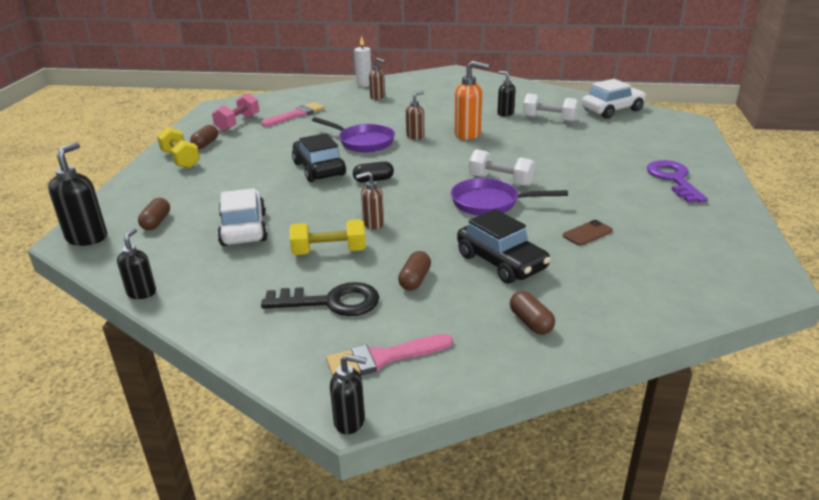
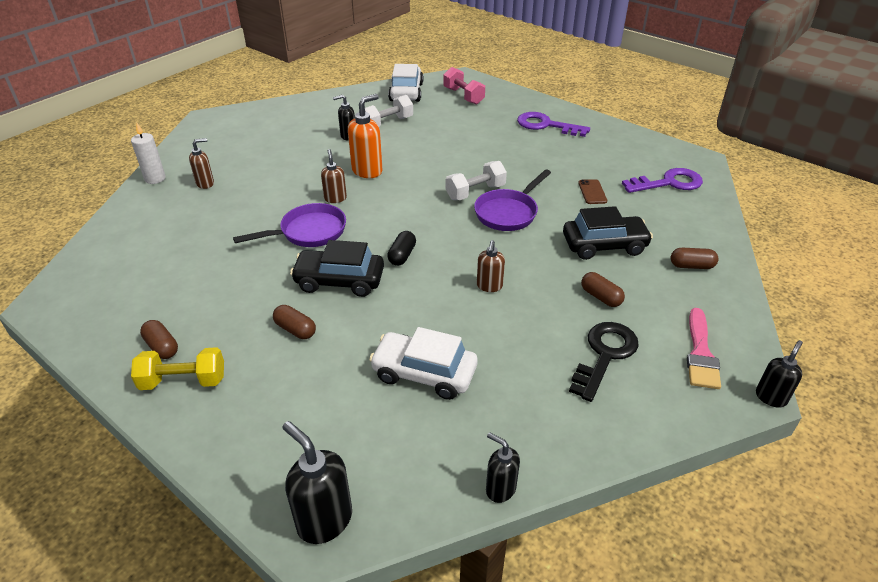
camera: 60 degrees left, 10 degrees up
brown capsule [138,198,170,230] -> brown capsule moved to [273,305,316,339]
pink dumbbell [212,93,259,131] -> pink dumbbell moved to [443,67,485,105]
pink brush [261,102,325,127] -> none
yellow dumbbell [290,219,366,255] -> none
none -> purple key [622,168,703,193]

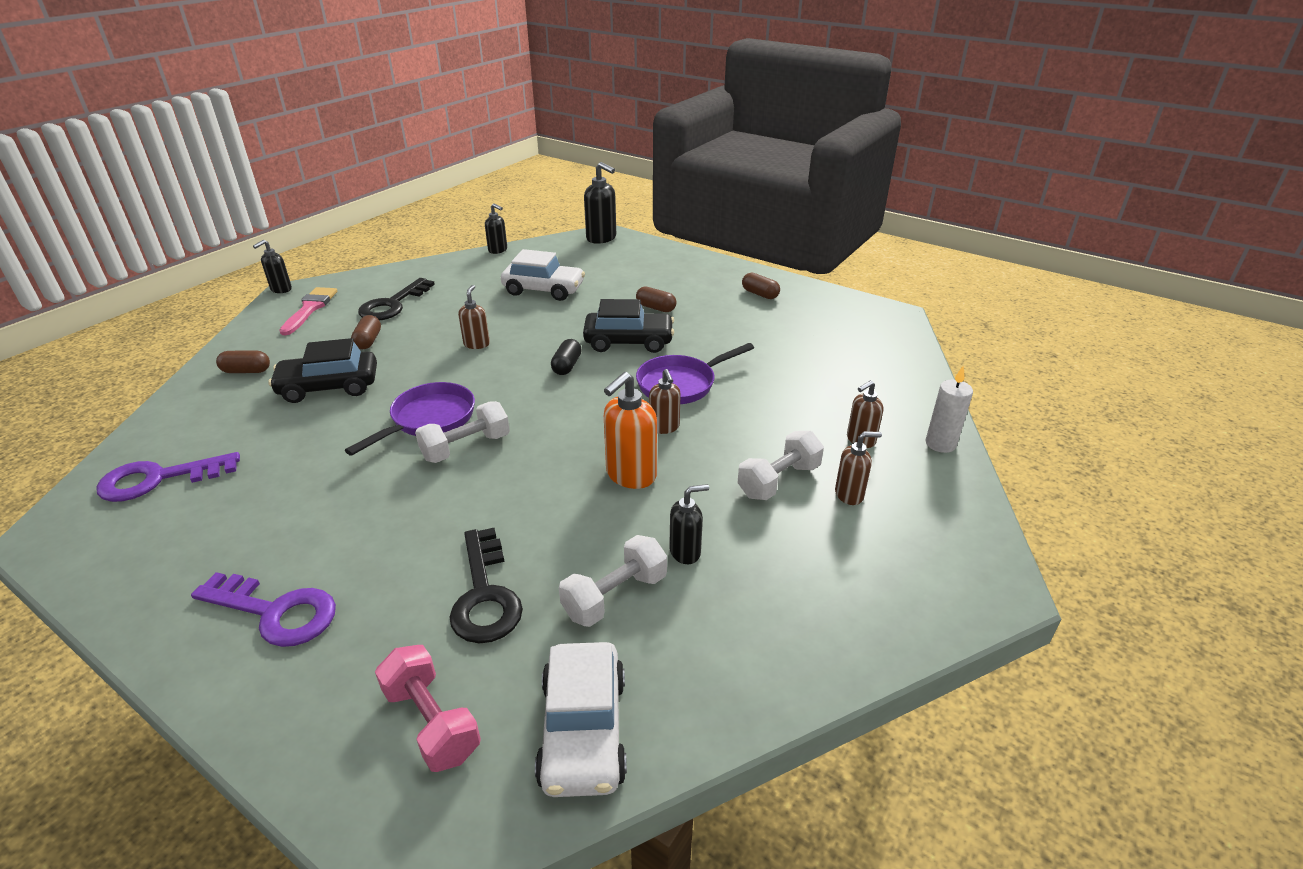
camera: 175 degrees right, 5 degrees down
yellow dumbbell [131,347,224,390] -> none
brown phone [578,179,607,204] -> none
brown capsule [581,272,625,307] -> brown capsule turned 45 degrees clockwise [351,315,381,349]
none -> black key [449,528,523,643]
none -> white dumbbell [737,431,824,500]
none -> brown soap dispenser [835,431,882,505]

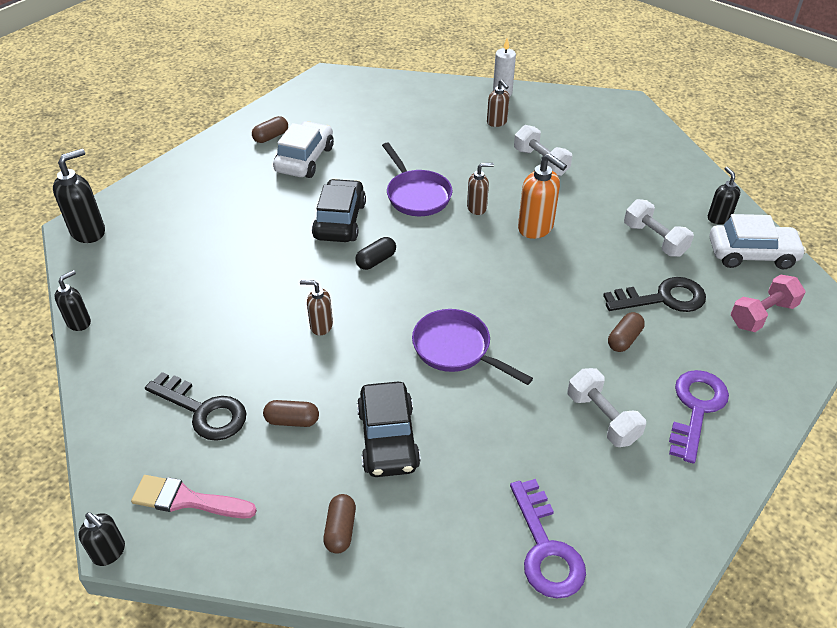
camera: 85 degrees left, 10 degrees up
white dumbbell [415,401,510,463] -> white dumbbell moved to [568,368,646,447]
white car [501,249,585,301] -> white car moved to [273,121,334,178]
black capsule [551,339,582,375] -> black capsule turned 60 degrees counterclockwise [355,237,396,270]
brown capsule [636,287,676,312] -> brown capsule moved to [608,312,645,352]
black soap dispenser [669,484,709,564] -> black soap dispenser moved to [708,167,740,224]
brown soap dispenser [835,431,882,505] -> none

